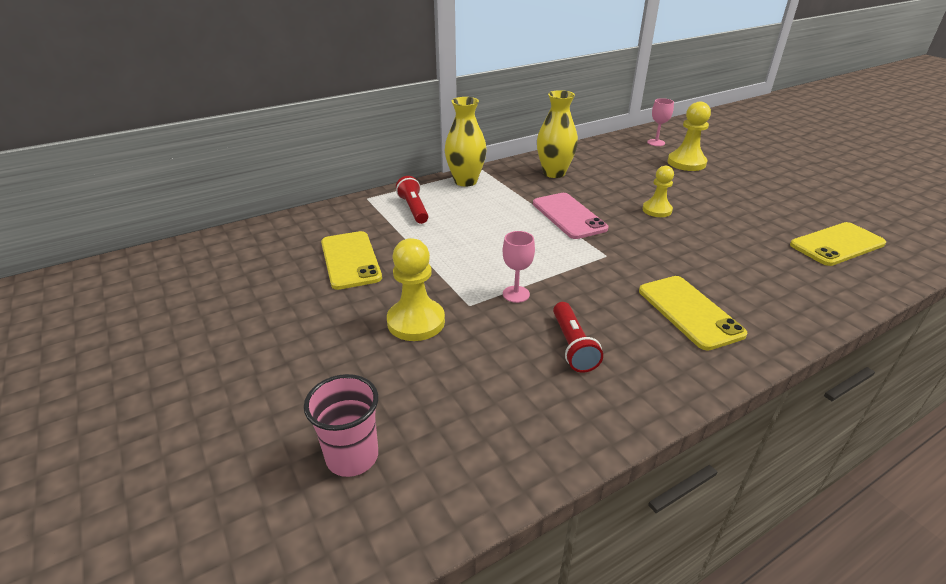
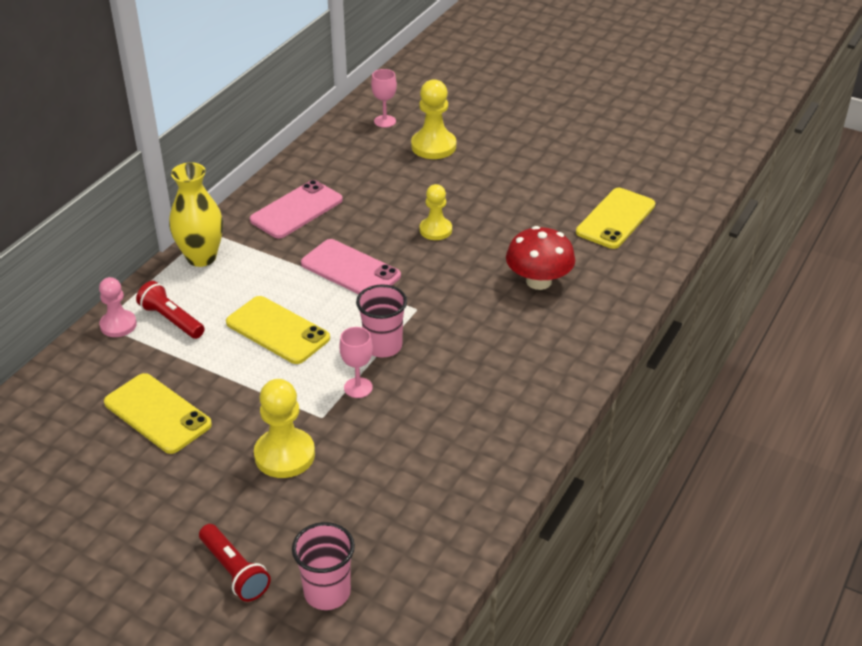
camera: 30 degrees left, 5 degrees up
yellow vase [537,90,578,178] -> pink phone [250,180,343,238]
red flashlight [553,302,603,373] -> red flashlight moved to [199,524,271,602]
yellow phone [639,276,747,351] -> yellow phone moved to [226,296,330,364]
none -> pink pawn [99,277,137,337]
none -> pink cup [356,284,407,358]
none -> red mushroom [506,226,575,290]

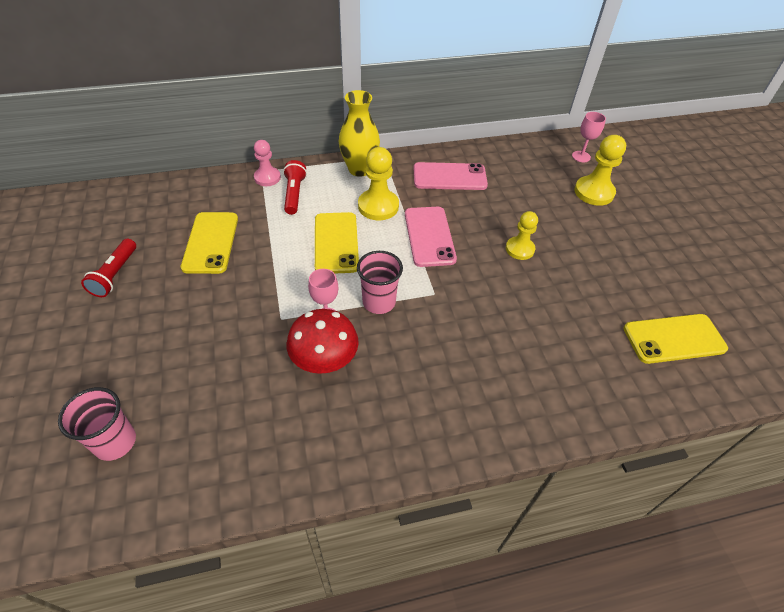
camera: 45 degrees right, 10 degrees up
red flashlight [199,524,271,602] -> red flashlight moved to [81,239,136,297]
yellow pawn [254,379,315,478] -> yellow pawn moved to [358,147,399,220]
red mushroom [506,226,575,290] -> red mushroom moved to [287,309,359,374]

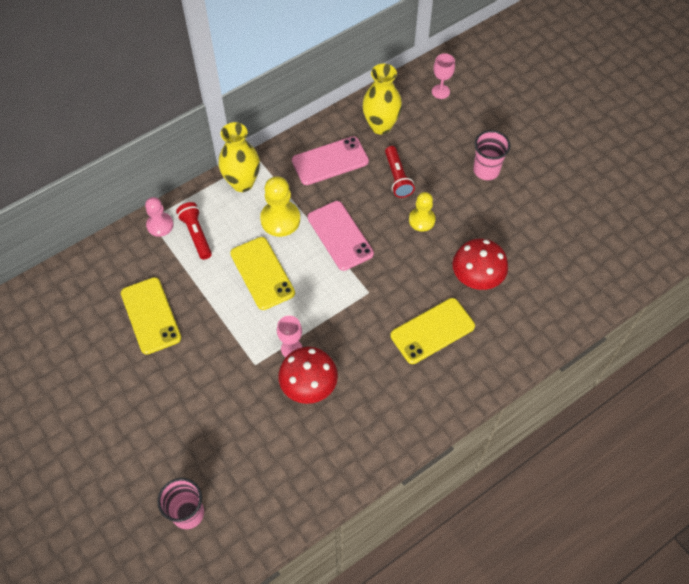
camera: 20 degrees left, 10 degrees up
red flashlight [81,239,136,297] -> red flashlight moved to [385,146,415,198]
pink cup [357,251,403,314] -> pink cup moved to [473,130,510,180]
yellow pawn [574,135,626,206] -> none
yellow phone [623,314,728,364] -> yellow phone moved to [390,298,475,364]
none -> yellow vase [362,64,402,135]
none -> red mushroom [452,239,508,290]

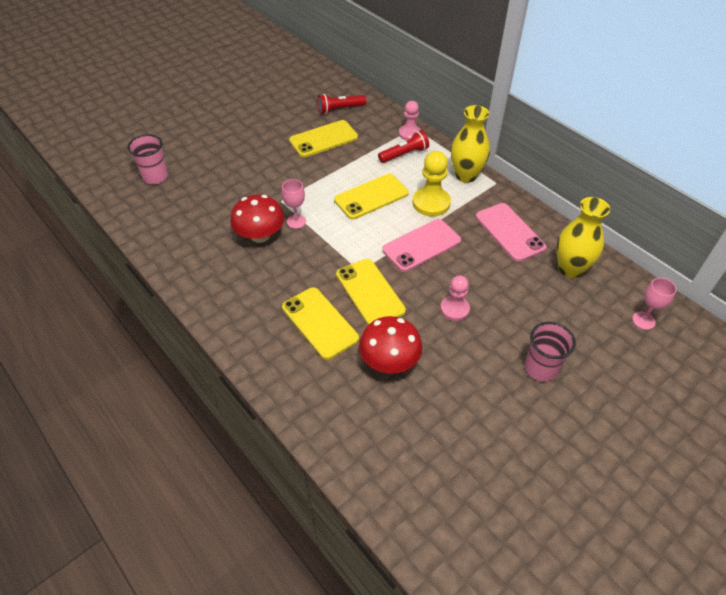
camera: 85 degrees right, 10 degrees down
red flashlight [385,146,415,198] -> red flashlight moved to [318,94,367,114]
yellow pawn [409,192,435,232] -> pink pawn [440,275,470,321]
none -> yellow phone [336,259,406,325]

